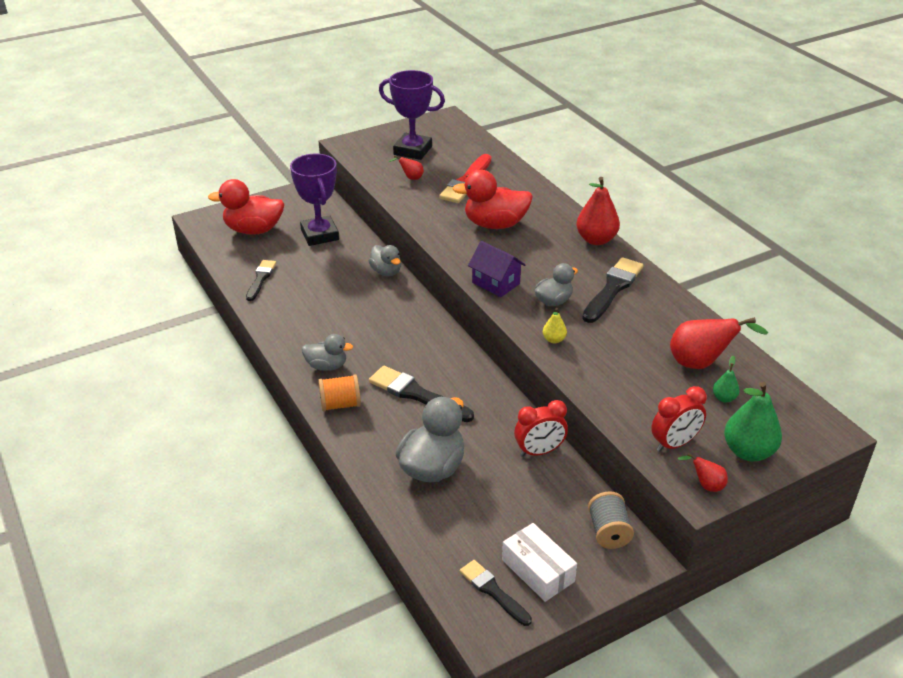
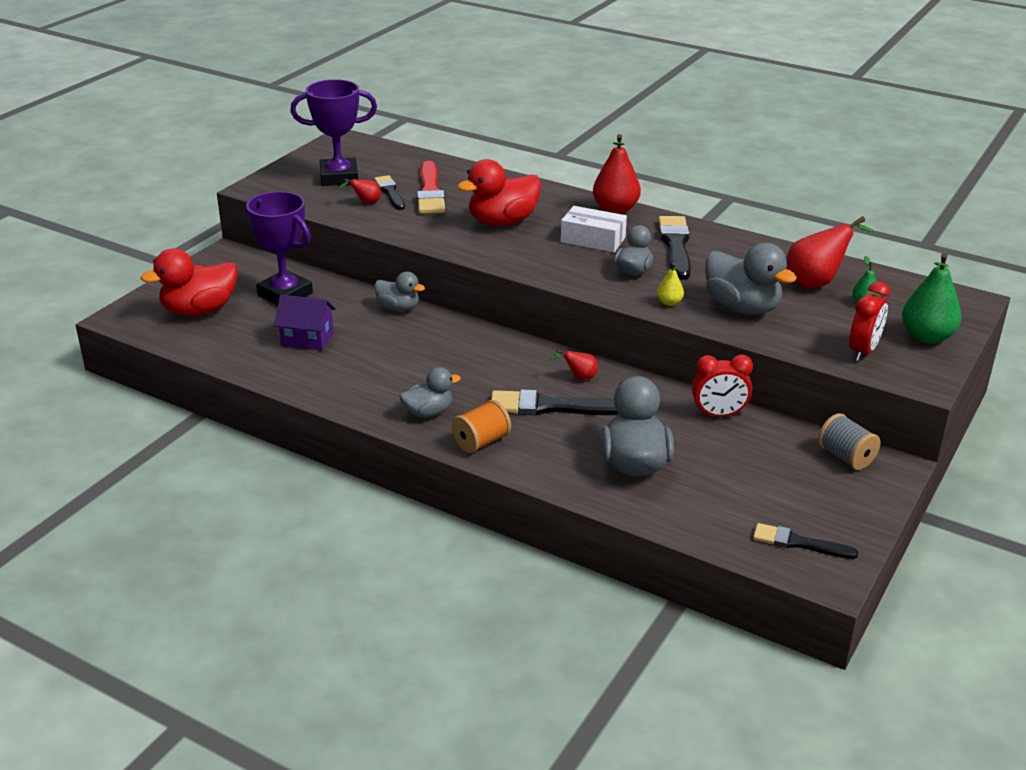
camera: 30 degrees left, 5 degrees down
black brush [246,260,276,301] -> black brush moved to [374,175,405,210]
purple house [468,241,525,297] -> purple house moved to [274,295,336,350]
white box [502,523,577,602] -> white box moved to [561,206,627,252]
red clock [514,400,568,457] -> red clock turned 45 degrees clockwise [692,354,753,417]
red pear [677,453,728,492] -> red pear moved to [549,350,598,380]
none -> grey duck [705,243,797,315]

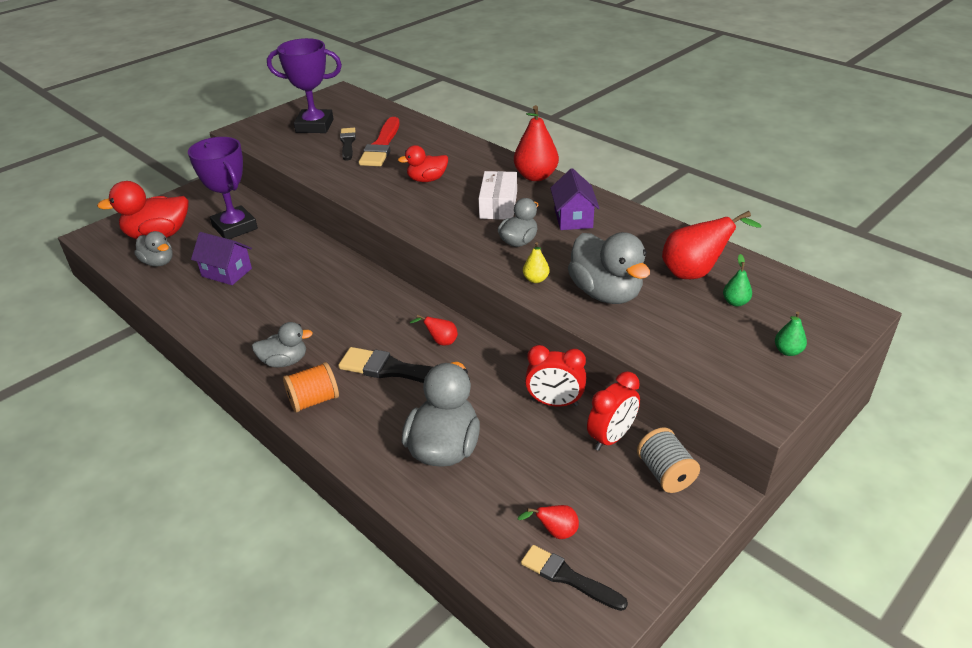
camera: 15 degrees right, 5 degrees up
red pear [338,179,381,204] -> red pear moved to [517,505,579,539]
grey duck [374,272,425,311] -> grey duck moved to [134,231,173,266]
red duck [457,159,541,226] -> red duck [398,145,448,182], size x0.60
white box [561,206,627,252] -> white box turned 60 degrees clockwise [479,171,517,220]
black brush [658,216,691,280] -> purple house [550,168,600,230]
red clock [849,282,890,361] -> red clock moved to [587,371,640,451]
green pear [902,253,961,344] -> green pear [775,312,807,356], size x0.50

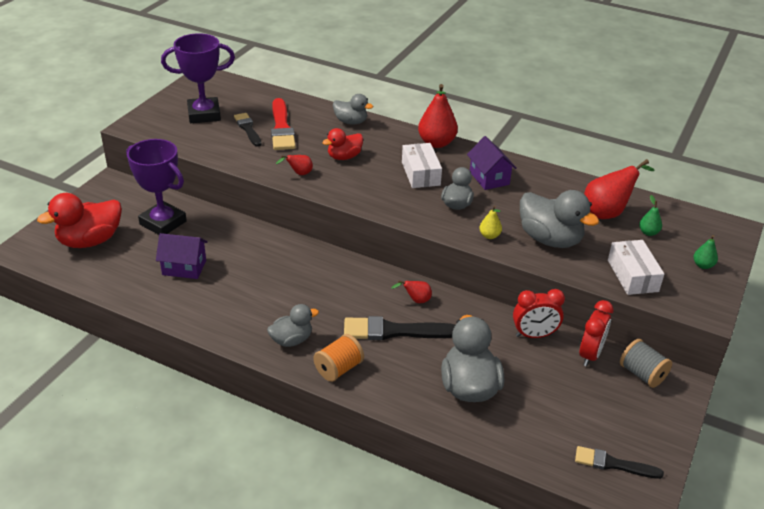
camera: 20 degrees left, 0 degrees up
grey duck [134,231,173,266] -> grey duck moved to [333,94,373,125]
red pear [517,505,579,539] -> red pear moved to [276,155,313,175]
none -> white box [608,240,664,295]

